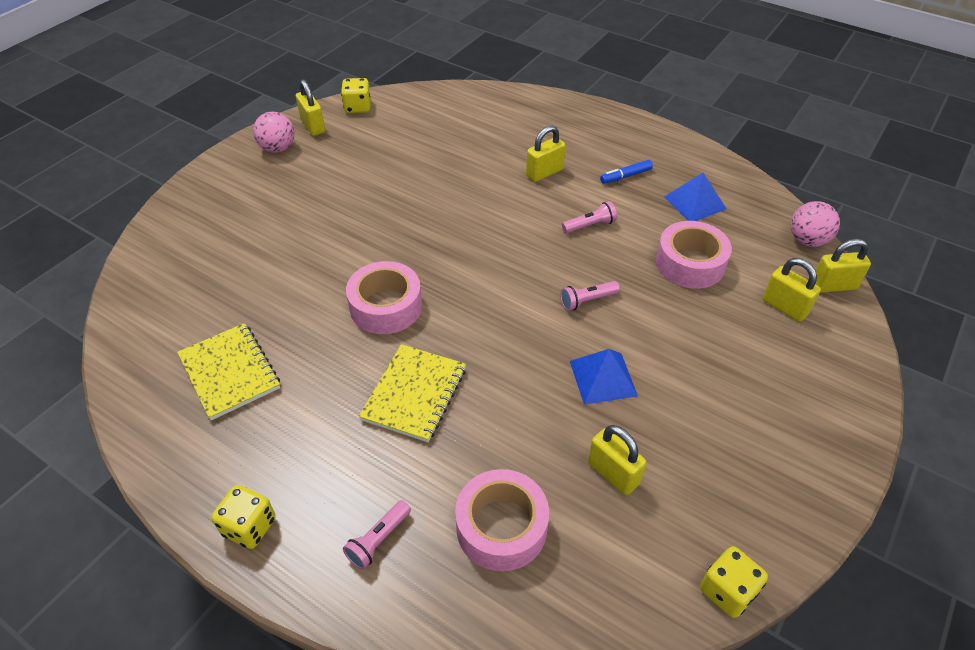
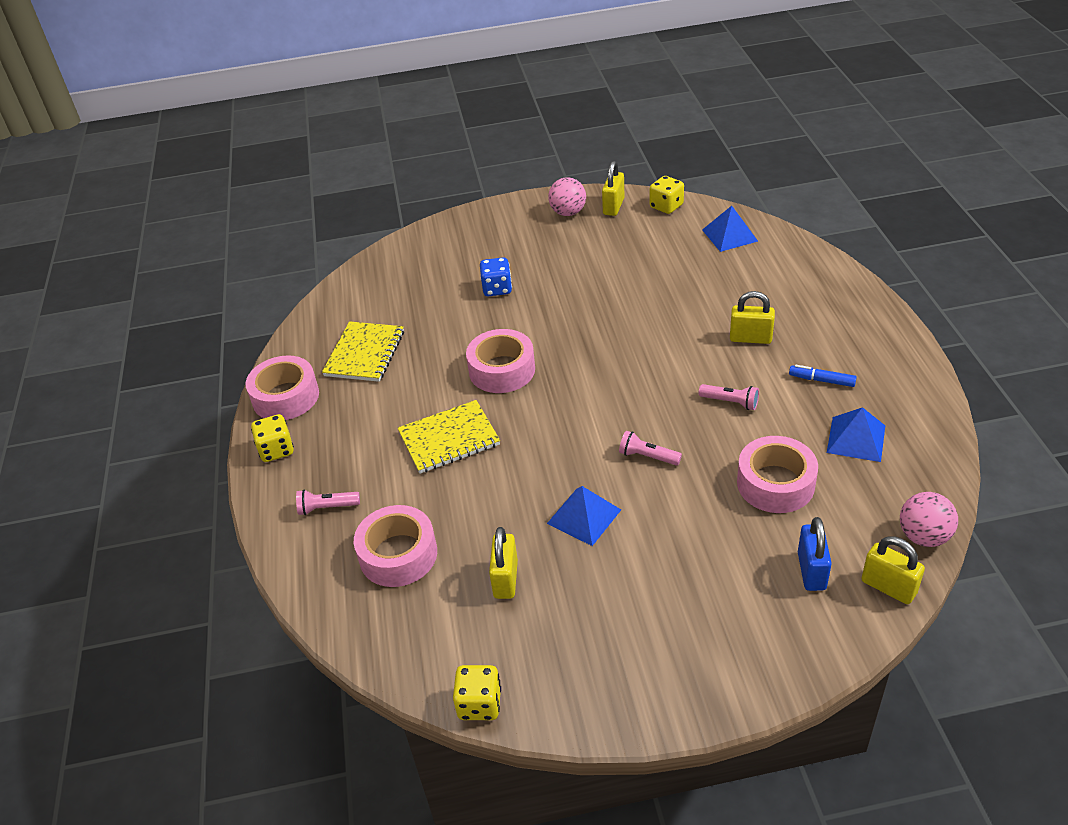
camera: 50 degrees right, 5 degrees down
yellow padlock [763,258,821,322] -> blue padlock [798,517,832,591]
none -> pink tape [246,355,319,420]
none -> blue dice [480,257,512,296]
none -> blue pyramid [702,206,758,252]

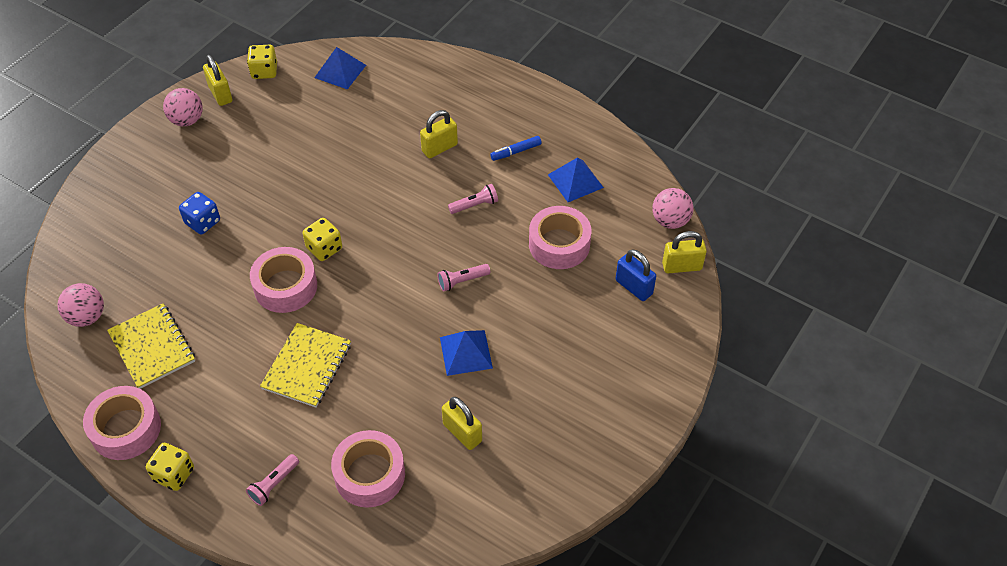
camera: 50 degrees left, 10 degrees up
yellow dice [453,665,501,720] -> yellow dice moved to [303,218,342,261]
none -> pink ball [57,283,104,327]

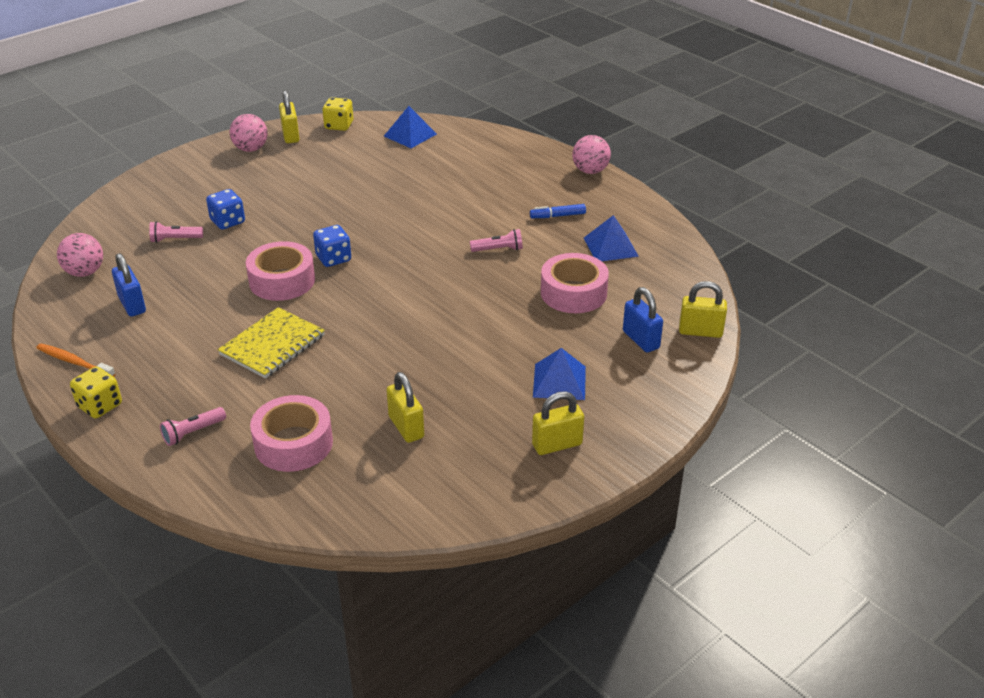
camera: 15 degrees right, 15 degrees down
pink tape [83,386,161,460] -> orange toothbrush [36,344,115,377]
yellow notebook [107,303,195,389] -> blue padlock [112,253,146,317]
yellow dice [303,218,342,261] -> blue dice [313,225,351,267]
yellow padlock [420,110,458,158] -> yellow padlock moved to [532,391,584,455]
pink flashlight [438,264,490,291] -> pink flashlight moved to [149,221,203,243]
blue pyramid [440,330,493,376] -> blue pyramid moved to [533,348,586,400]
pink ball [652,188,694,229] -> pink ball moved to [572,135,611,174]

